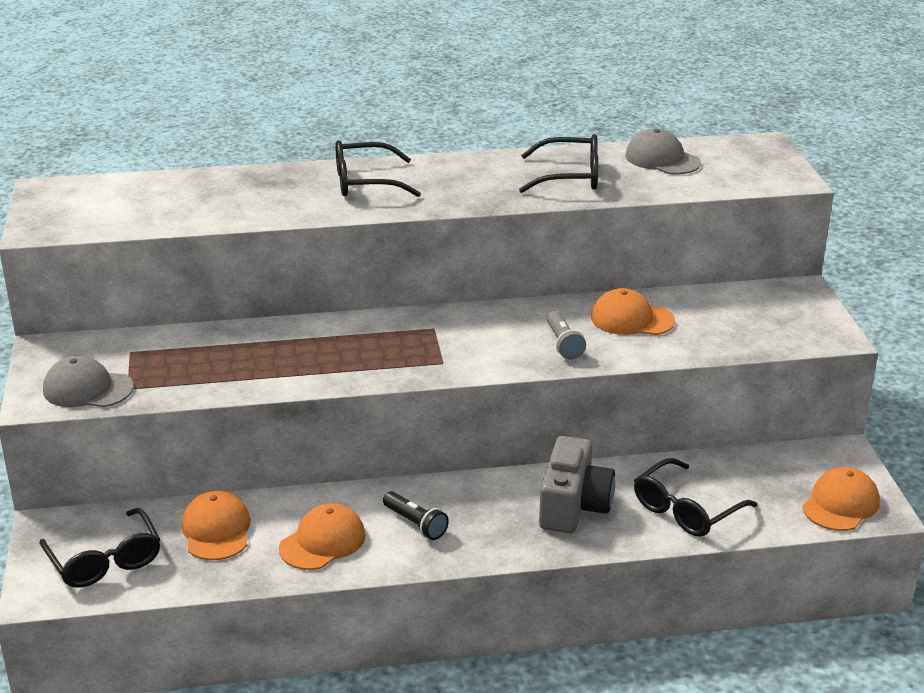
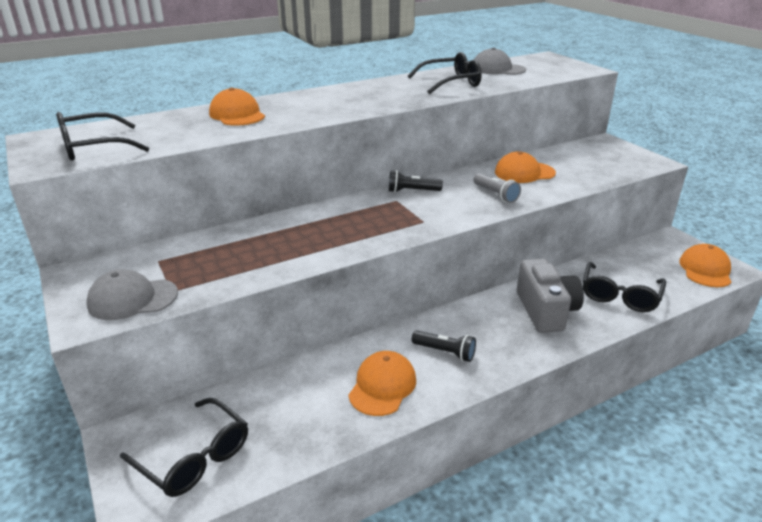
camera: 20 degrees left, 0 degrees up
orange cap [182,491,251,560] -> orange cap moved to [209,88,265,126]
black glasses [335,140,421,197] -> black glasses moved to [56,112,149,161]
none -> black flashlight [389,170,443,192]

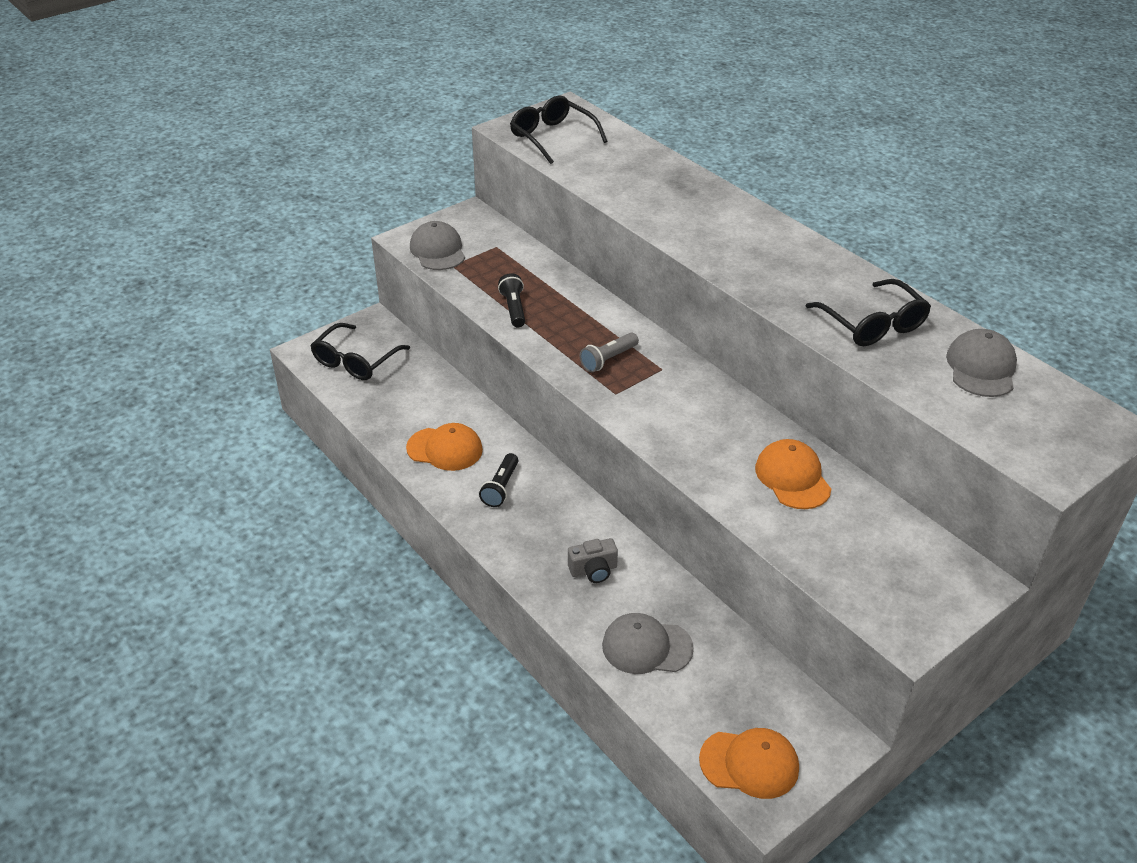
camera: 80 degrees right, 10 degrees up
orange cap [209,88,265,126] -> none
black flashlight [389,170,443,192] -> black flashlight moved to [498,273,525,327]
grey flashlight [473,173,521,203] -> grey flashlight moved to [580,333,639,372]
grey camera [517,259,584,333] -> grey camera [568,538,618,583], size x0.54
black glasses [583,262,666,312] -> grey cap [602,613,694,674]

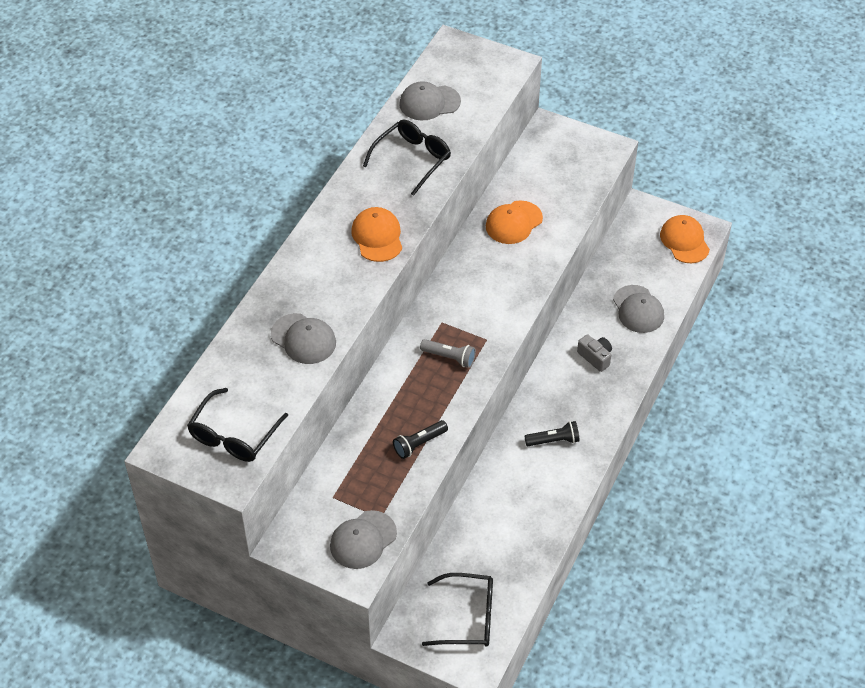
camera: 115 degrees left, 10 degrees up
orange cap [406,423,483,471] -> orange cap moved to [351,207,402,262]
none -> grey cap [271,313,336,364]

